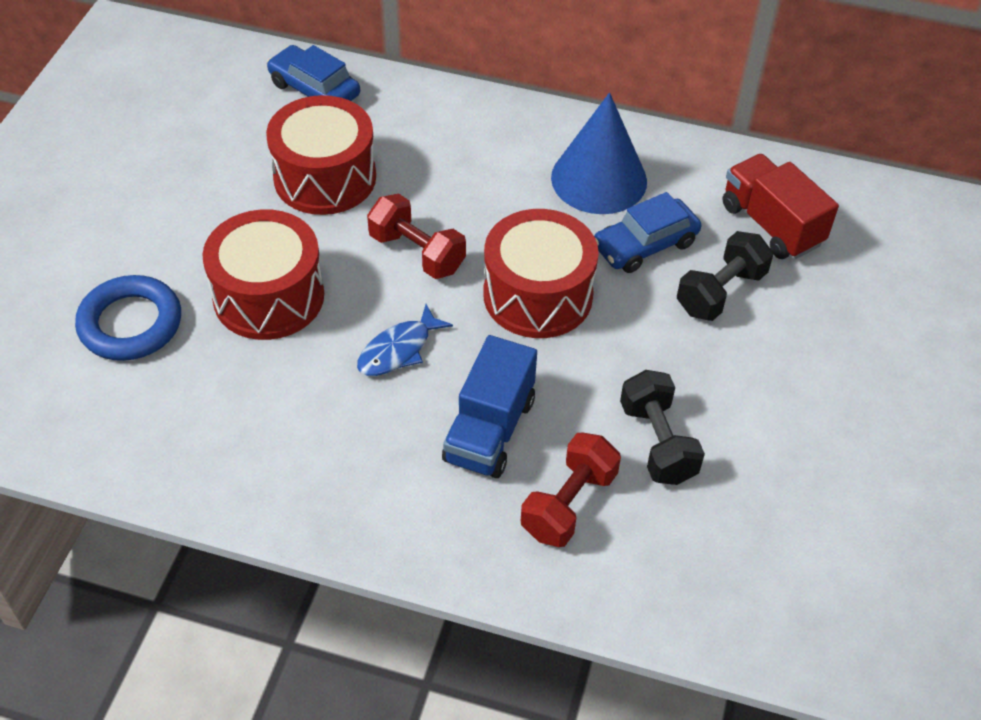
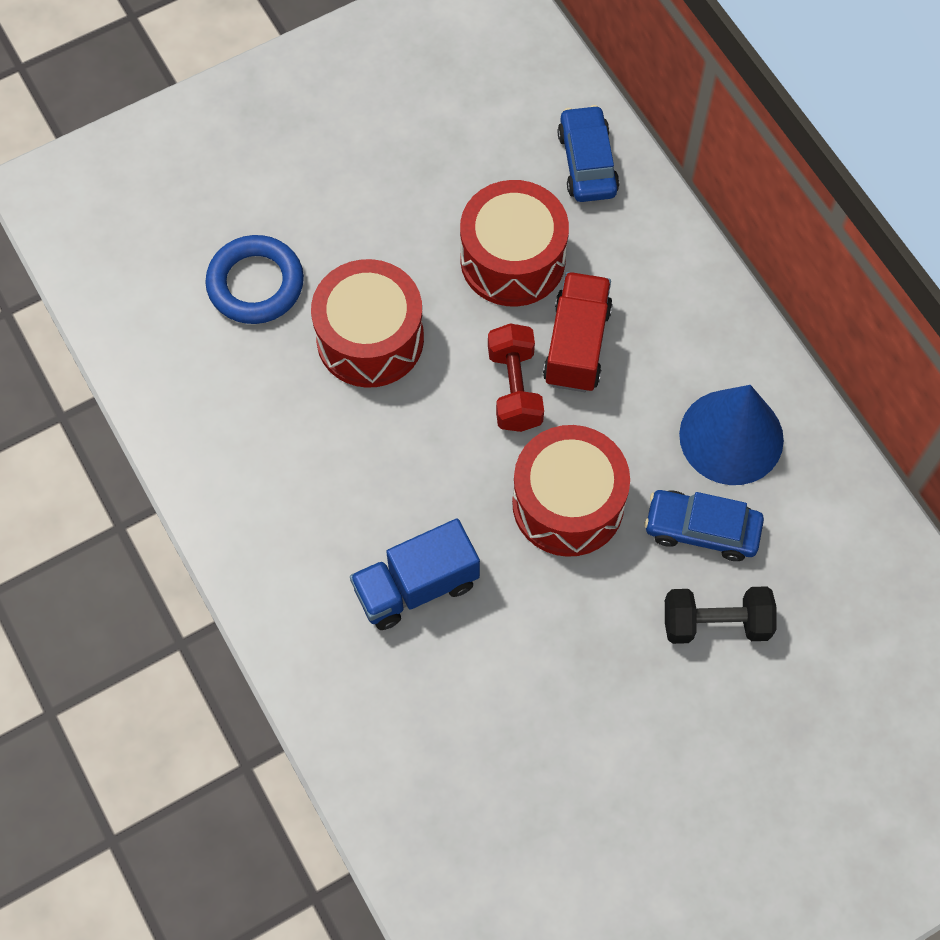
camera: 45 degrees right, 15 degrees up
blue fish [357,304,453,376] -> none
red dumbbell [521,432,621,547] -> none
black dumbbell [620,370,705,485] -> none
red truck [723,154,839,259] -> red truck moved to [543,272,613,392]

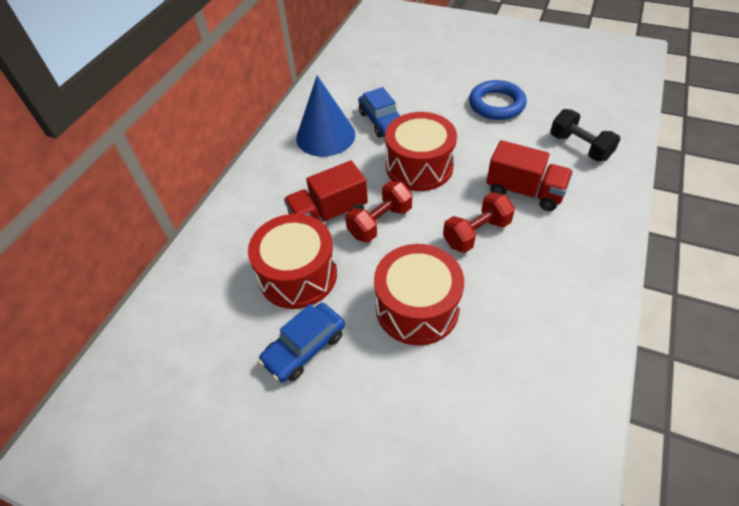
camera: 125 degrees left, 15 degrees down
blue ring [205,235,304,324] -> blue ring moved to [469,80,527,120]
blue truck [350,519,480,630] -> red truck [486,140,573,211]
blue car [558,105,619,202] -> blue car moved to [258,303,345,382]
black dumbbell [665,586,776,644] -> black dumbbell moved to [550,109,620,162]
none -> red dumbbell [443,192,515,253]

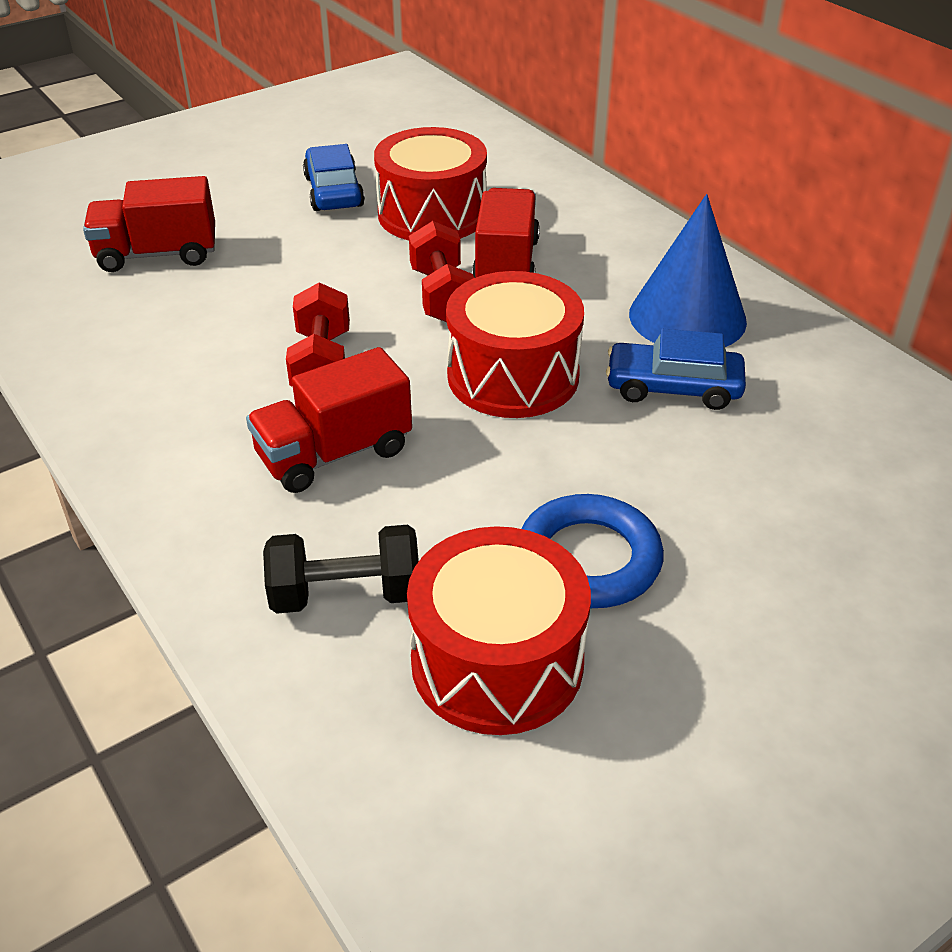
camera: 120 degrees right, 10 degrees down
red drum [374,244,464,345] -> red drum moved to [407,526,591,735]
none -> red truck [83,176,215,272]

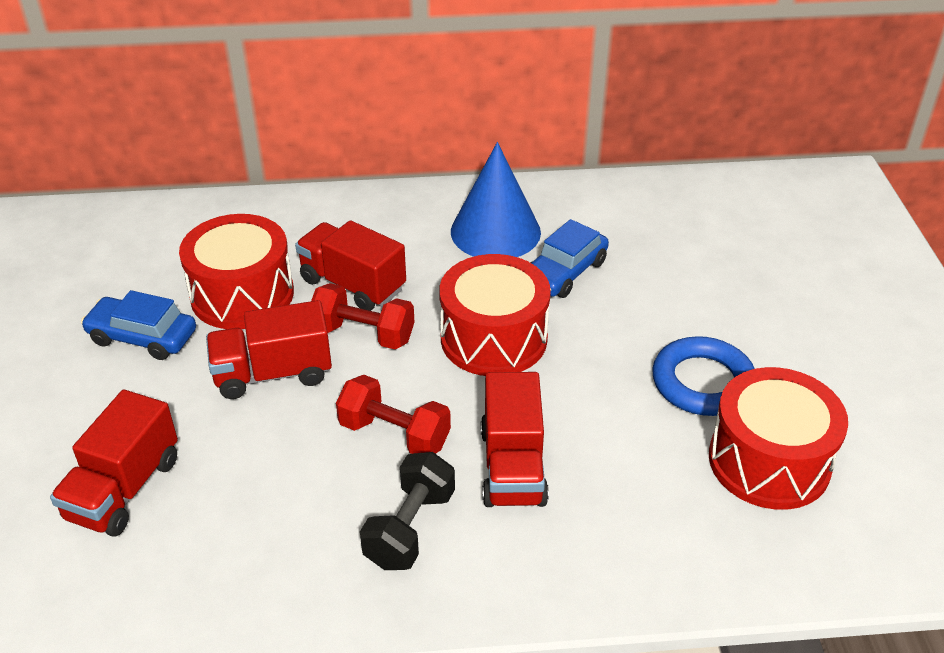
camera: 60 degrees left, 0 degrees up
black dumbbell [263,525,419,614] -> black dumbbell moved to [360,452,455,570]
none -> red truck [206,300,332,399]

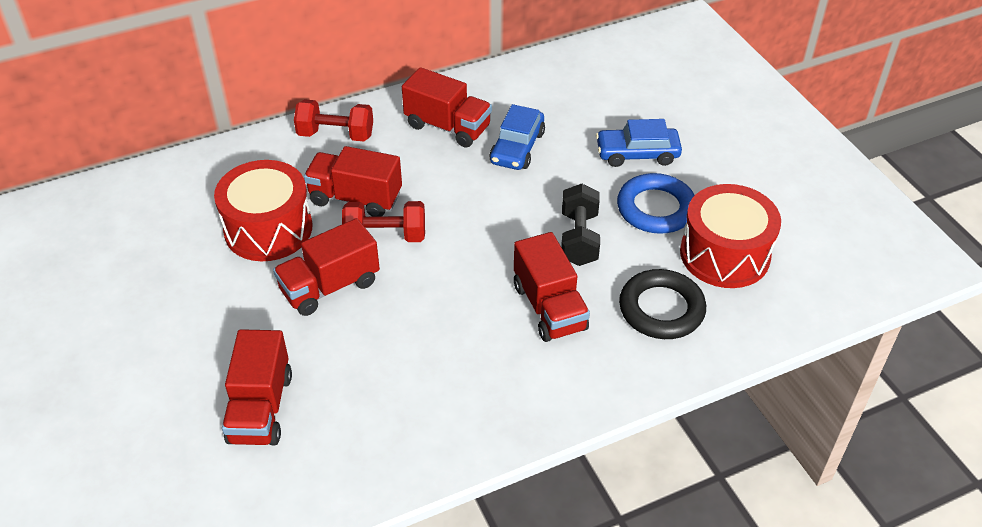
camera: 20 degrees left, 5 degrees up
blue car [81,290,196,360] -> blue car moved to [596,119,682,167]
red dumbbell [336,375,451,454] -> red dumbbell moved to [294,99,373,141]
black dumbbell [360,452,455,570] -> black dumbbell moved to [561,184,600,266]
red drum [439,254,551,376] -> none
blue cone [451,142,541,257] -> red truck [402,67,492,148]
none -> black ring [619,269,706,339]

